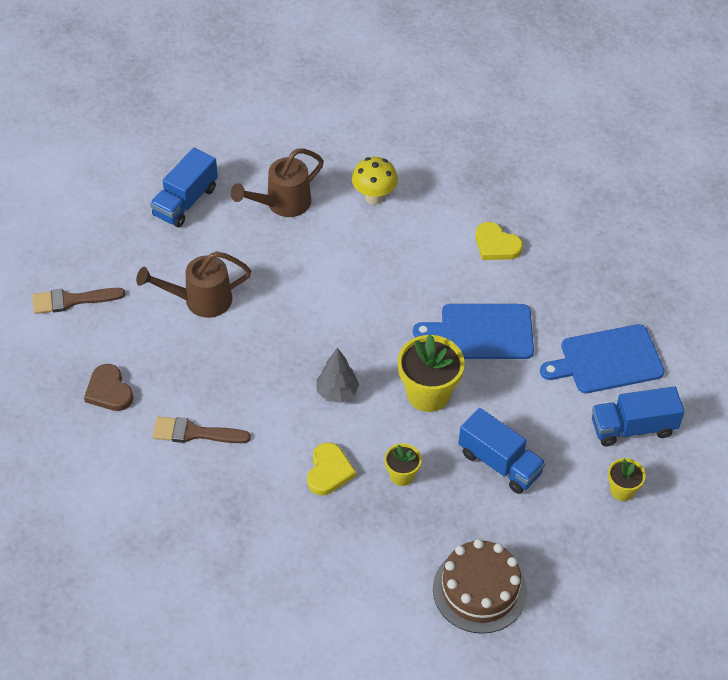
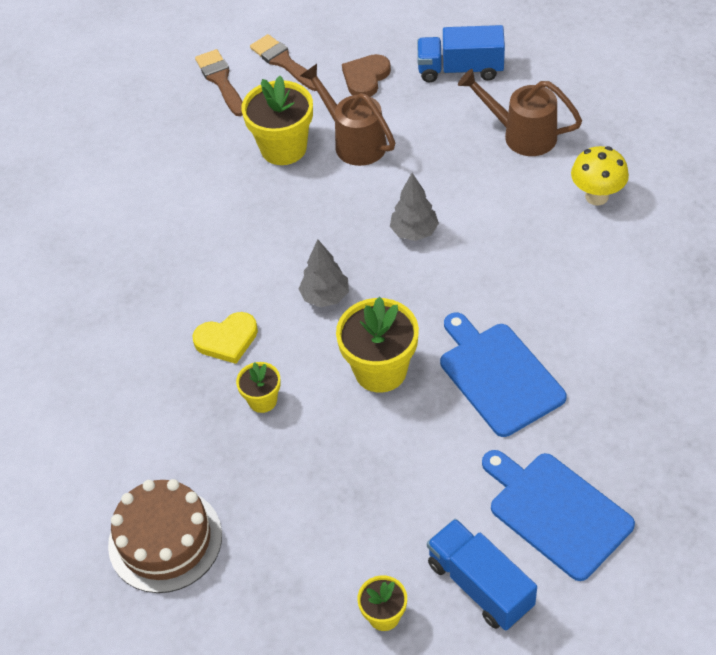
camera: 65 degrees right, 0 degrees up
brown heart [84,364,133,411] -> brown heart moved to [342,54,391,97]
brown brush [152,417,251,443] -> brown brush moved to [195,49,243,116]
blue truck [458,408,546,494] -> none
yellow heart [475,222,523,260] -> none
none -> yellow flower pot [241,76,313,165]
none -> grey tree [390,173,439,241]

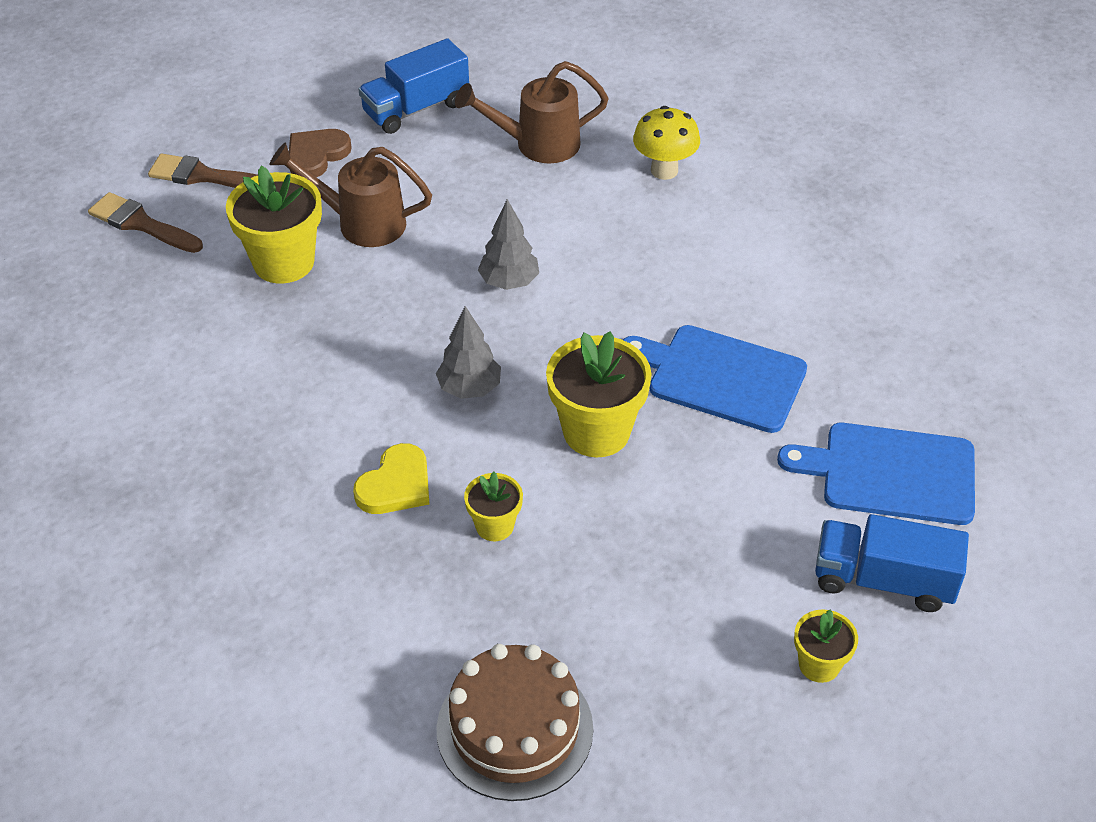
camera: 40 degrees left, 5 degrees down
brown heart [342,54,391,97] -> brown heart turned 45 degrees clockwise [289,129,352,177]

